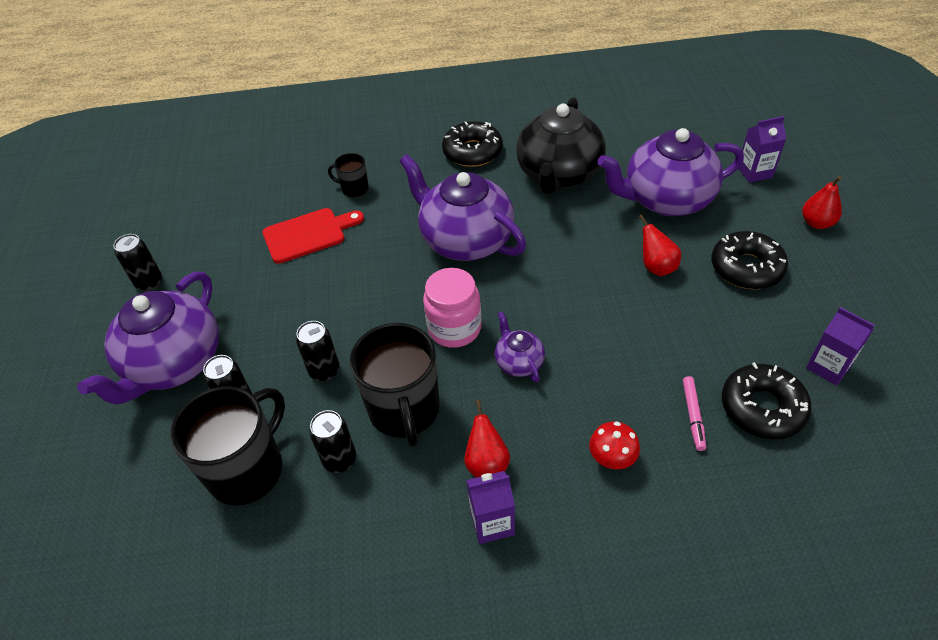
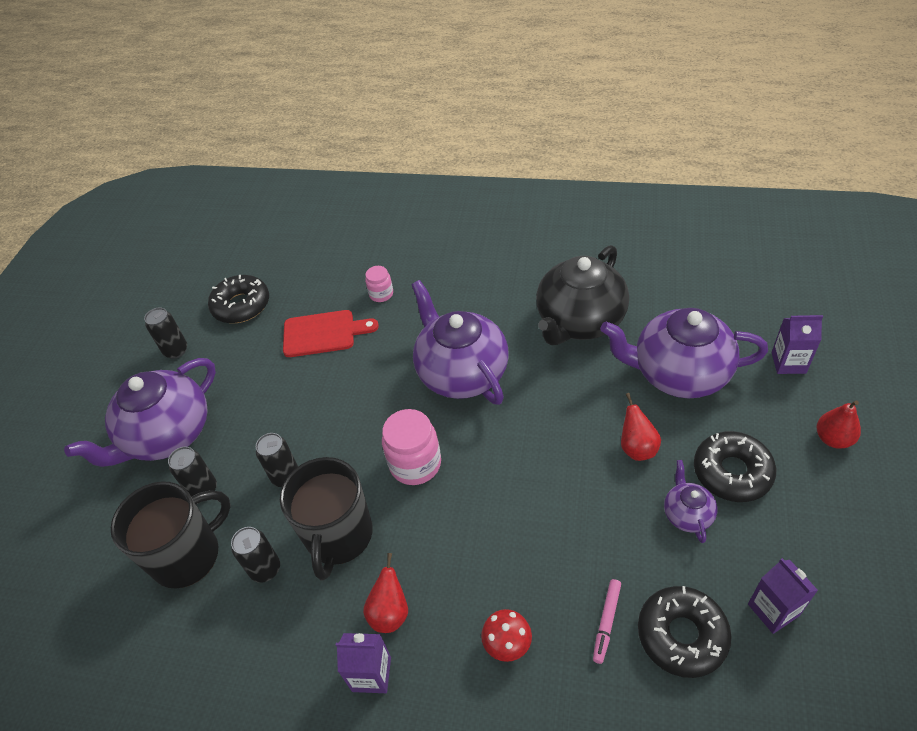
camera: 20 degrees right, 0 degrees up
black mug [328,153,369,197] -> pink jar [365,266,393,302]
black donut [442,121,503,167] -> black donut moved to [208,275,269,323]
purple teapot [495,311,545,382] -> purple teapot moved to [664,460,717,543]

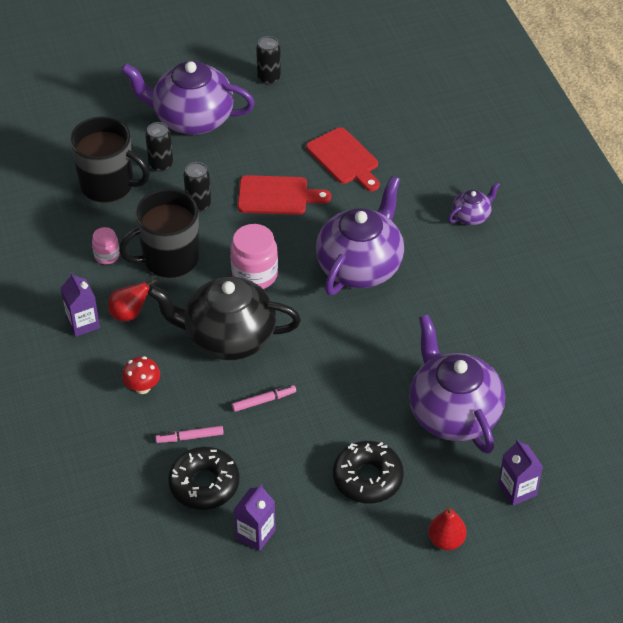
camera: 55 degrees right, 0 degrees up
black donut [208,275,269,323] -> none
black can [231,527,280,583] -> none
pink jar [365,266,393,302] -> pink jar moved to [92,227,120,264]
black teapot [536,245,629,345] -> black teapot moved to [148,277,301,360]
red pear [621,393,661,461] -> none
purple teapot [664,460,717,543] -> purple teapot moved to [448,182,500,225]
none -> pink marker [232,385,296,412]
none -> red cutting board [238,175,331,215]

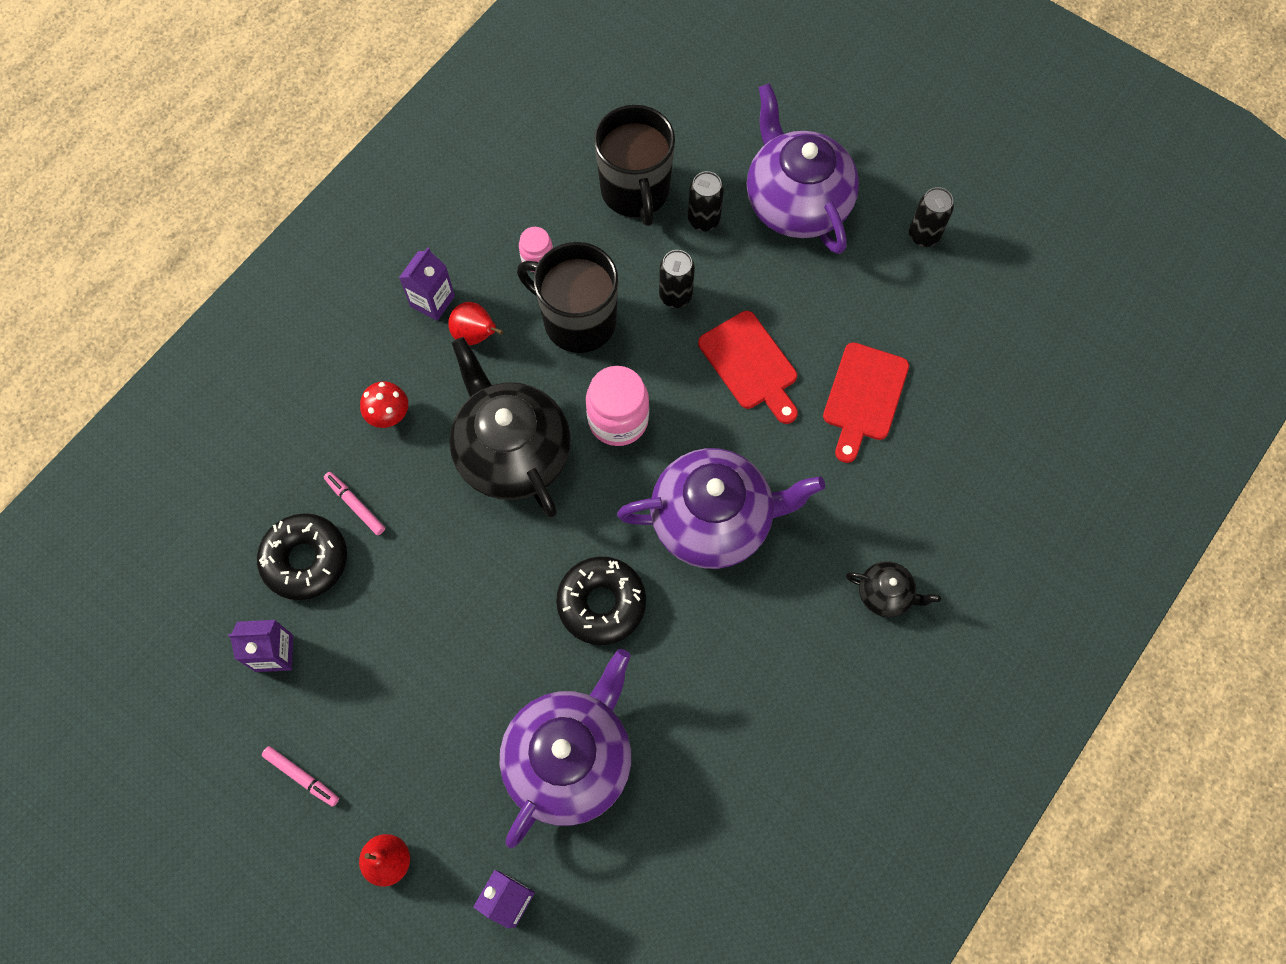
camera: 55 degrees right, 20 degrees up
pink marker [232,385,296,412] -> pink marker moved to [262,746,339,807]
black donut [333,441,404,504] -> black donut moved to [556,556,646,645]
purple teapot [448,182,500,225] -> black teapot [846,561,941,617]

